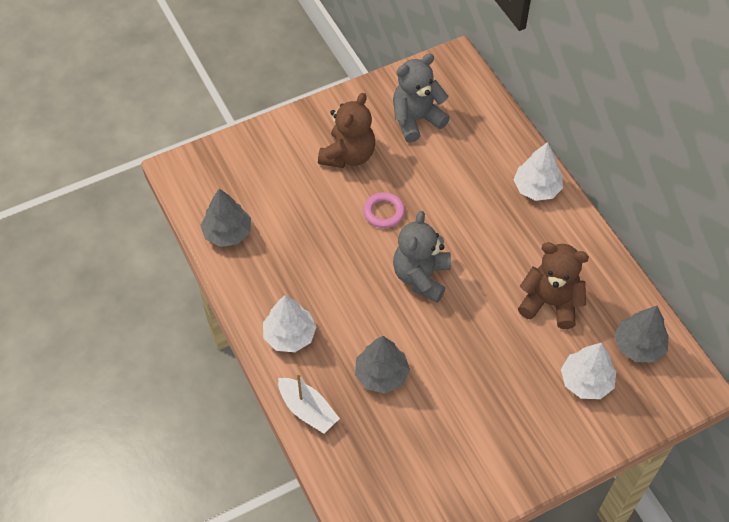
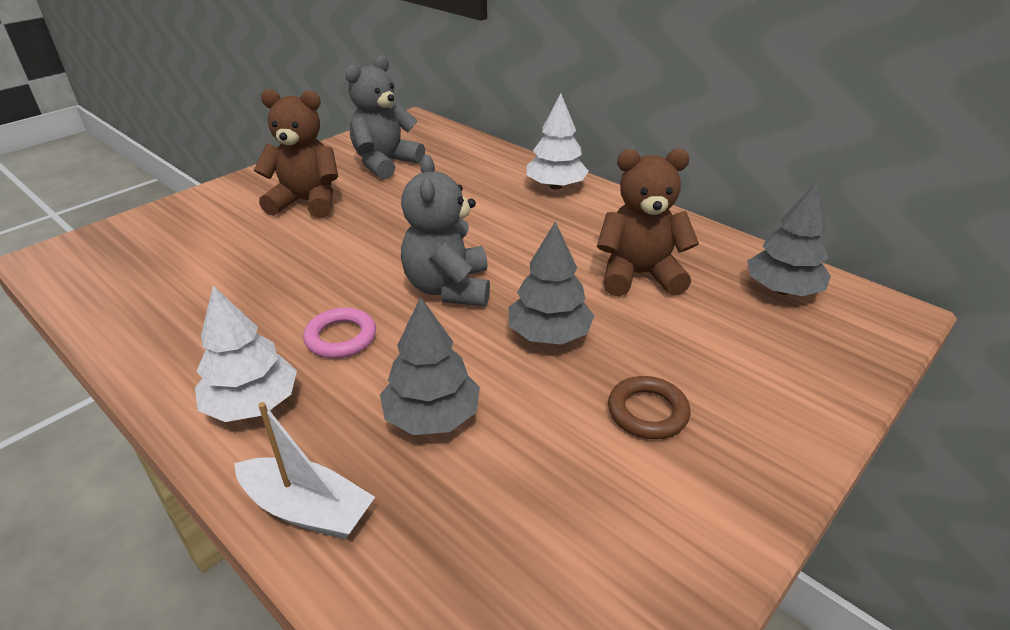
camera: 20 degrees left, 20 degrees down
grey tree [200,188,251,247] -> grey tree moved to [508,222,594,345]
brown teddy bear [318,93,375,168] -> brown teddy bear turned 90 degrees counterclockwise [254,89,338,218]
pink ring [363,192,405,228] -> pink ring moved to [303,307,376,359]
white tree [561,343,616,399] -> none
none -> brown ring [608,376,690,439]

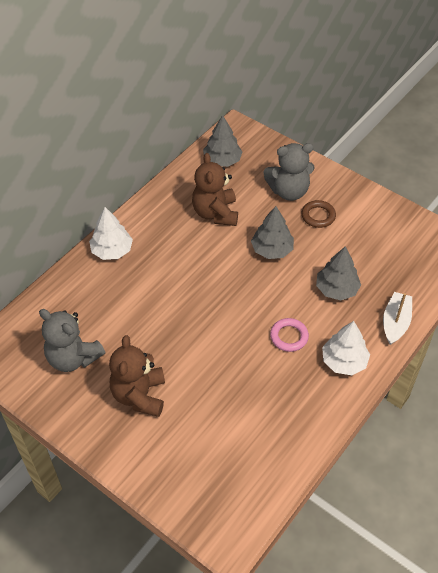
camera: 95 degrees left, 15 degrees up
grey teddy bear [401,155,490,306] -> grey teddy bear moved to [264,143,315,201]

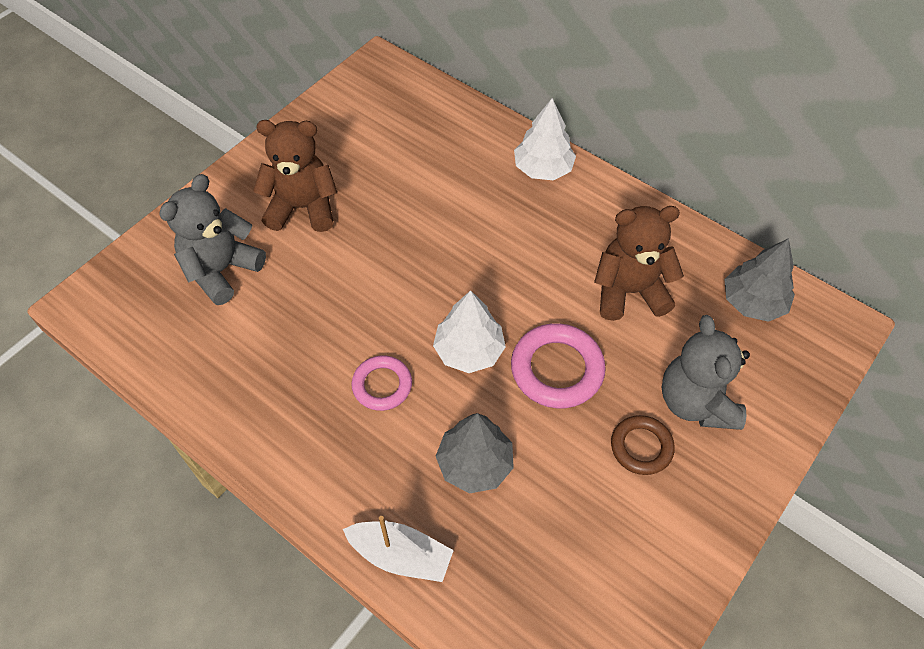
camera: 90 degrees right, 5 degrees up
grey teddy bear [39,309,105,372] -> grey teddy bear moved to [159,174,266,305]
grey tree [251,206,294,259] -> pink ring [511,323,606,408]
white tree [322,321,370,375] -> white tree moved to [433,290,506,373]

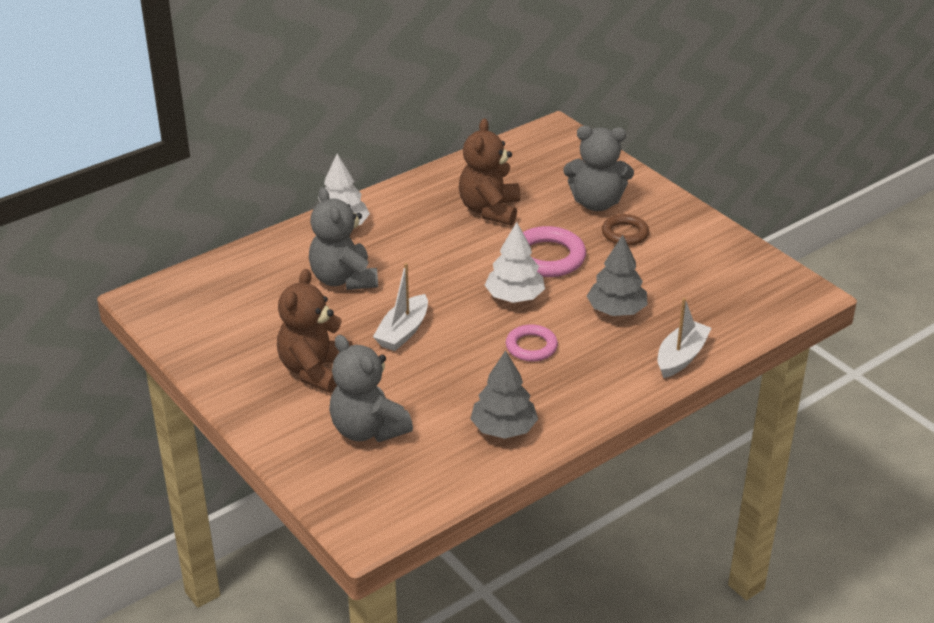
camera: 75 degrees left, 20 degrees down
grey tree [724,238,795,322] -> grey tree moved to [470,350,538,439]
none -> grey teddy bear [309,187,378,290]
none -> white boat [373,263,428,351]

